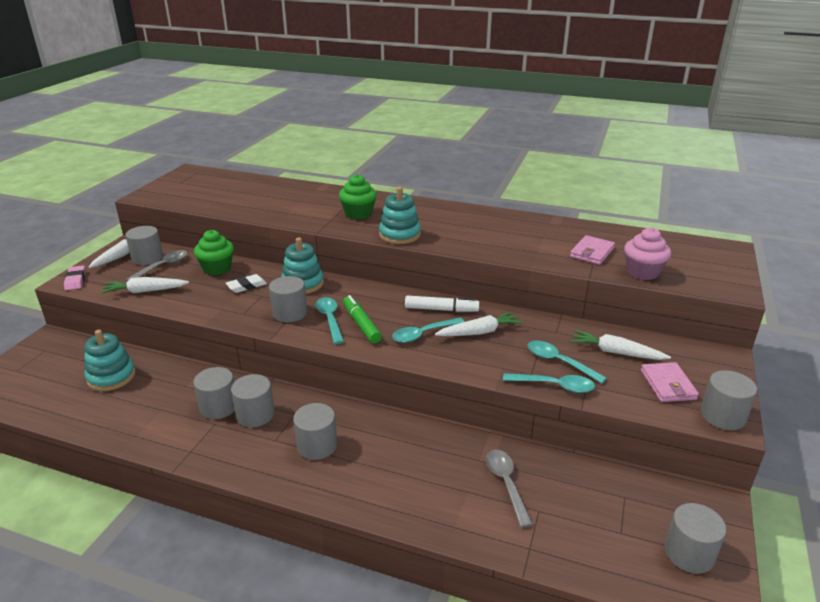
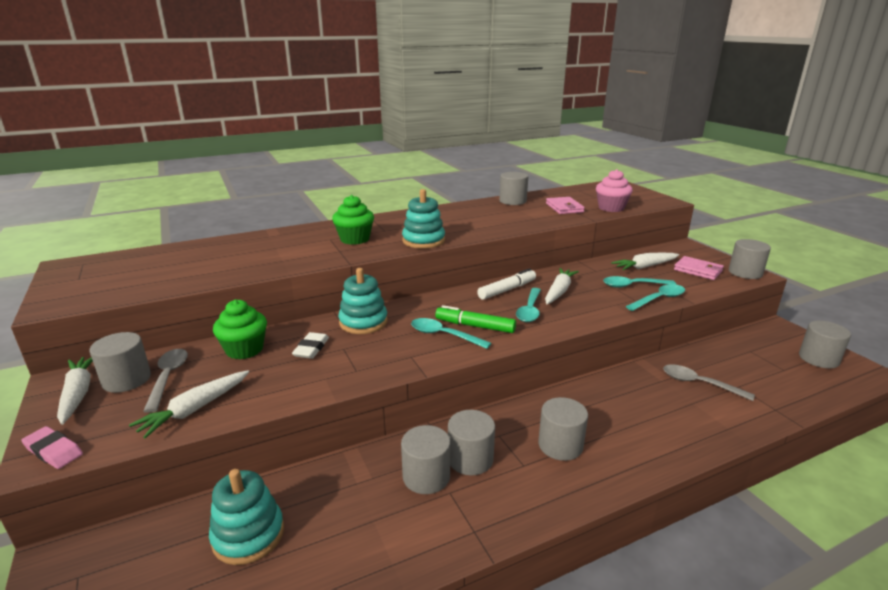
camera: 45 degrees left, 5 degrees down
grey cylinder [269,276,307,323] -> grey cylinder moved to [499,172,528,205]

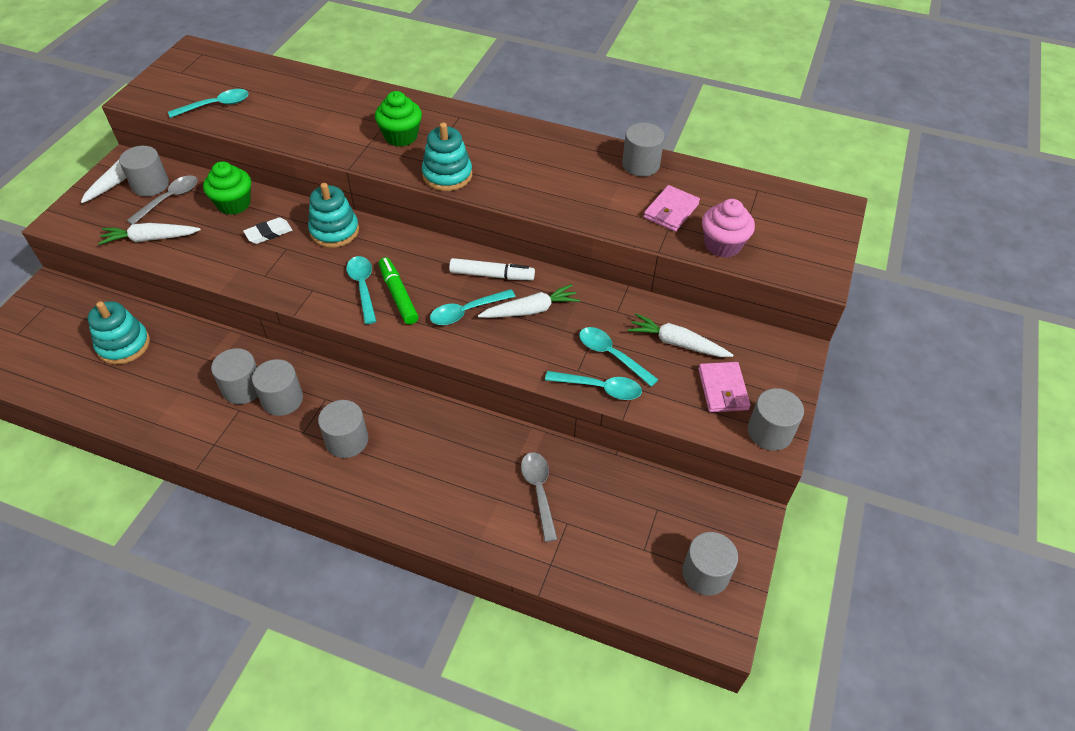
camera: 45 degrees right, 25 degrees up
pink eraser [21,426,83,469] -> none
none -> turquoise spoon [168,89,249,118]

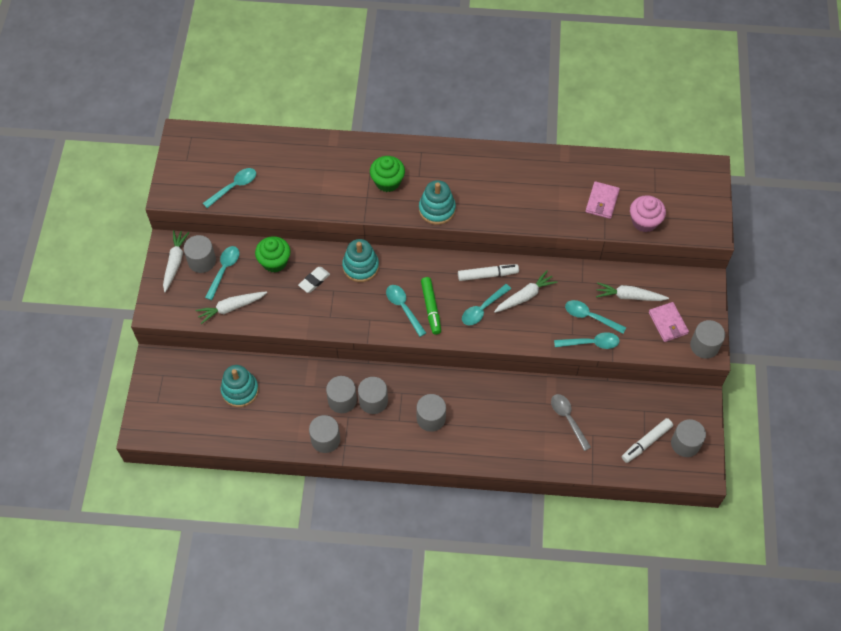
camera: 15 degrees left, 10 degrees up
grey spoon [126,175,198,225] -> turquoise spoon [205,246,239,300]
green marker [379,257,418,325] -> green marker turned 150 degrees counterclockwise [421,277,441,335]
grey cylinder [622,123,665,177] -> grey cylinder moved to [309,415,340,453]
none -> white marker [622,418,673,463]

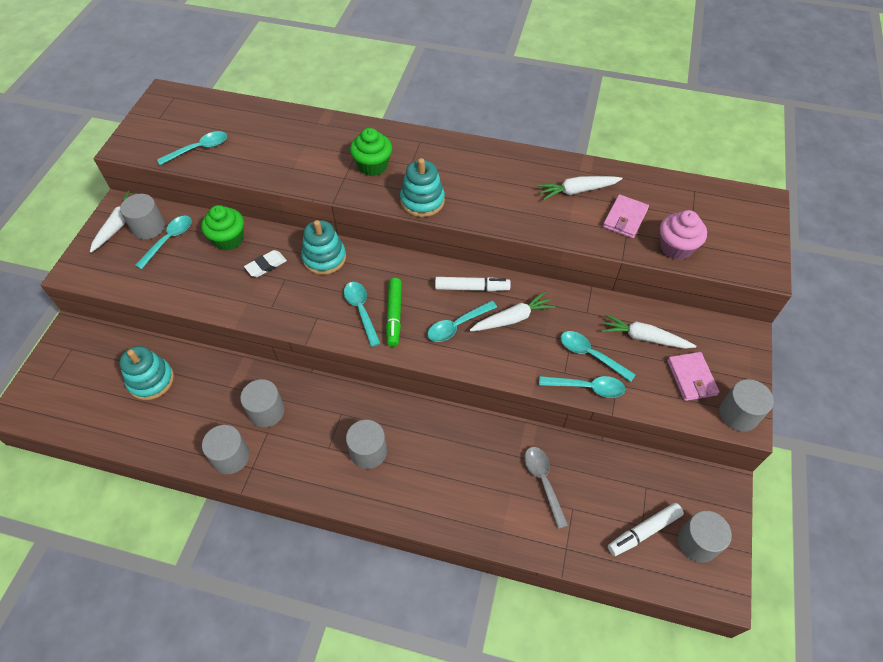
camera: 10 degrees right, 5 degrees down
white carrot [195,291,267,324] -> white carrot moved to [537,176,623,200]
grey cylinder [358,377,388,414] -> none

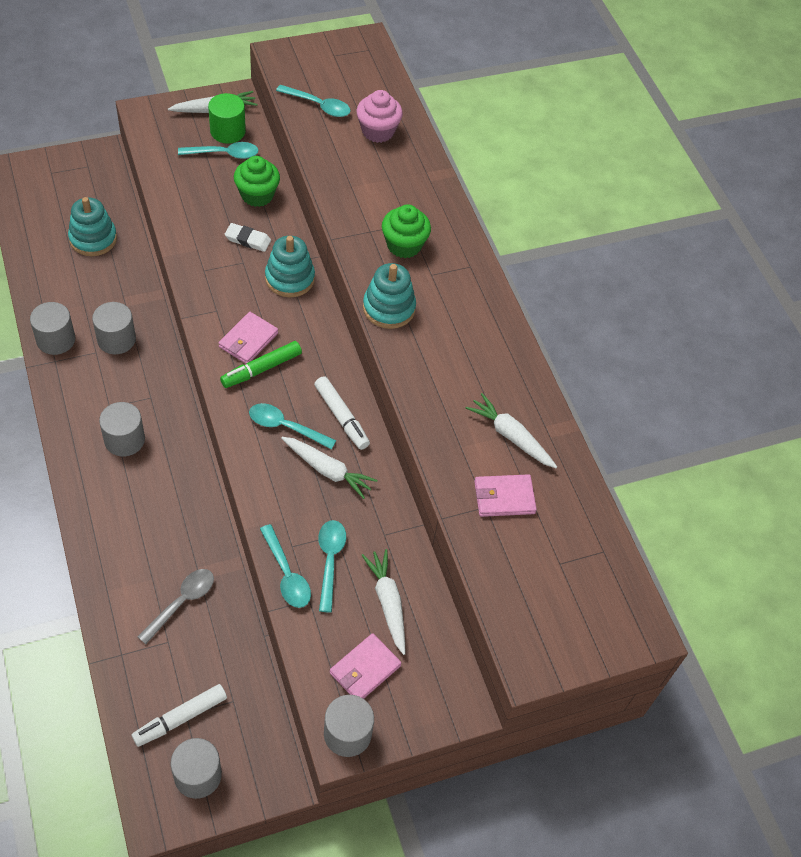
camera: 50 degrees right, 0 degrees up
grey cylinder [120,194,165,239] -> green cylinder [208,93,246,144]
turquoise spoon [344,282,381,347] -> pink wallet [219,312,278,364]
white marker [608,503,684,556] -> white marker turned 60 degrees counterclockwise [132,684,227,747]
pink cupcake [660,210,707,260] -> pink cupcake moved to [356,90,403,143]

